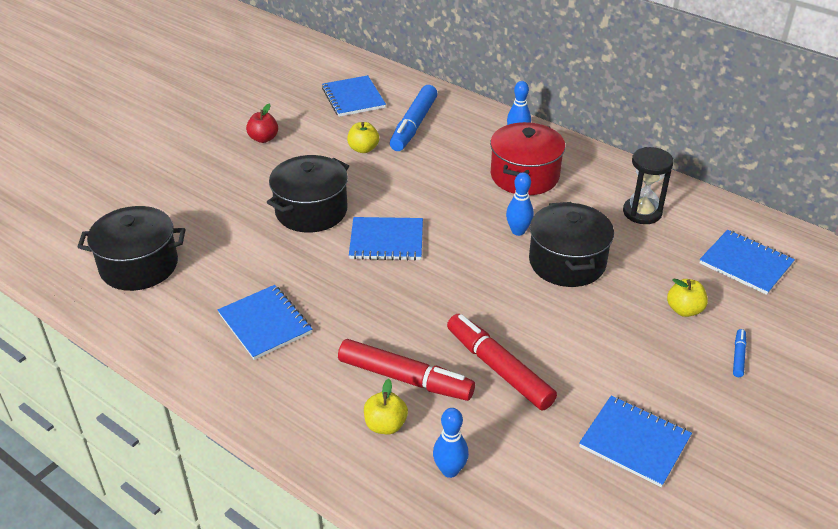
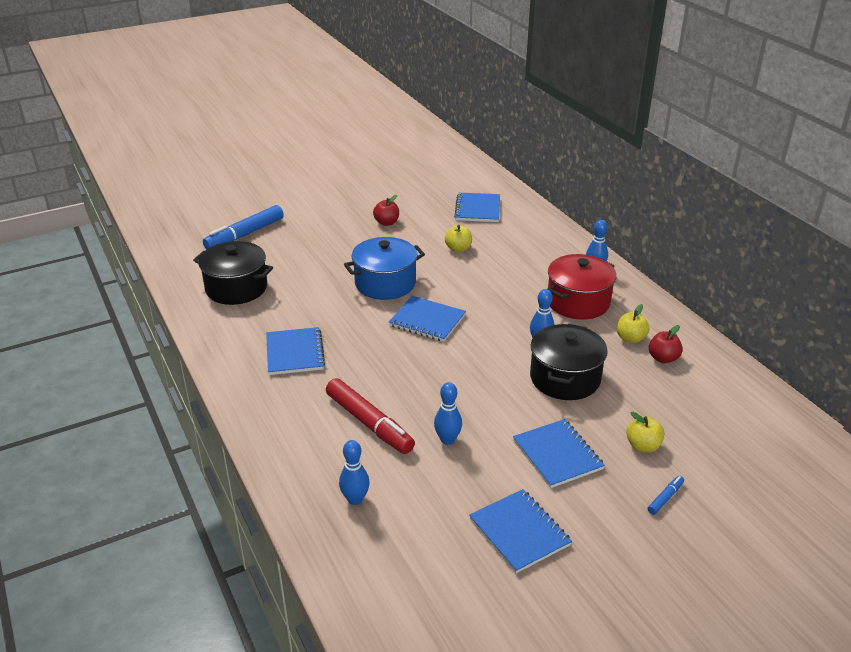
camera: 25 degrees right, 5 degrees down
black pot [267,155,349,233] -> blue pot [344,237,425,300]
yellow apple [364,379,408,434] -> yellow apple moved to [617,304,649,343]
blue marker [390,85,438,151] -> blue marker moved to [203,205,284,249]
red marker [447,314,557,410] -> blue bowling pin [434,382,462,445]
black hourglass [623,147,674,224] -> red apple [649,325,683,363]
blue notebook [699,230,795,295] -> blue notebook moved to [513,419,605,488]

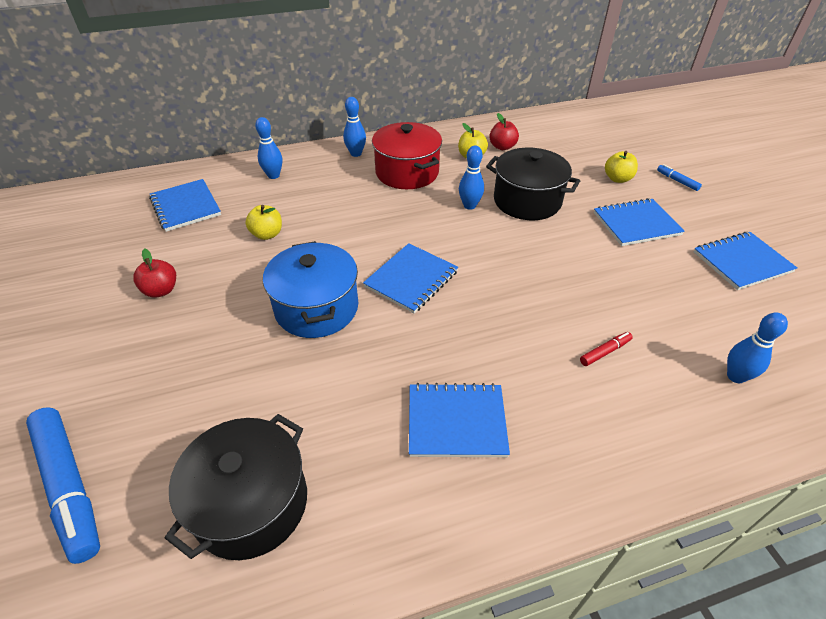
camera: 80 degrees left, 10 degrees up
red marker [326,378,415,454] -> red marker [580,332,633,366], size x0.44
blue bowling pin [434,382,462,445] -> blue bowling pin moved to [255,117,282,179]
blue notebook [454,193,500,222] -> blue notebook turned 45 degrees clockwise [149,179,221,232]

